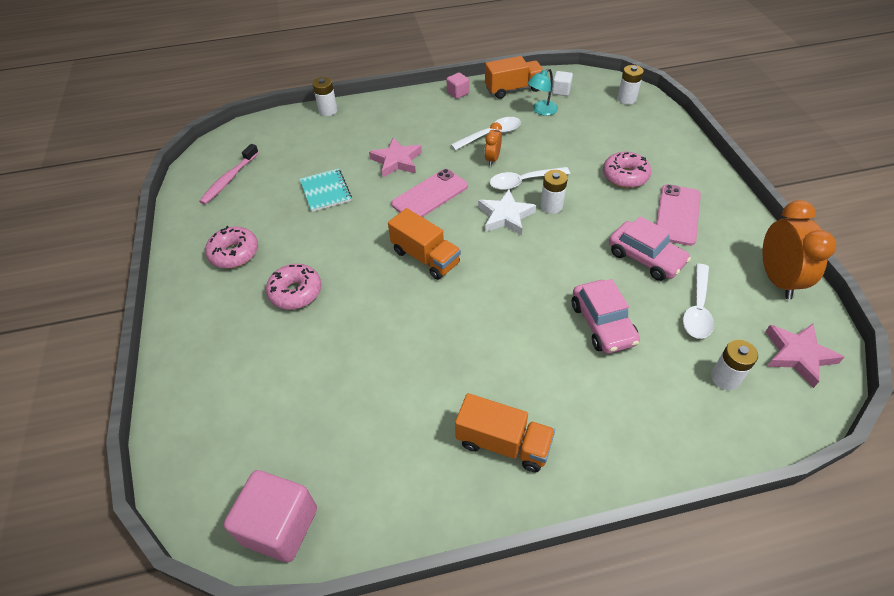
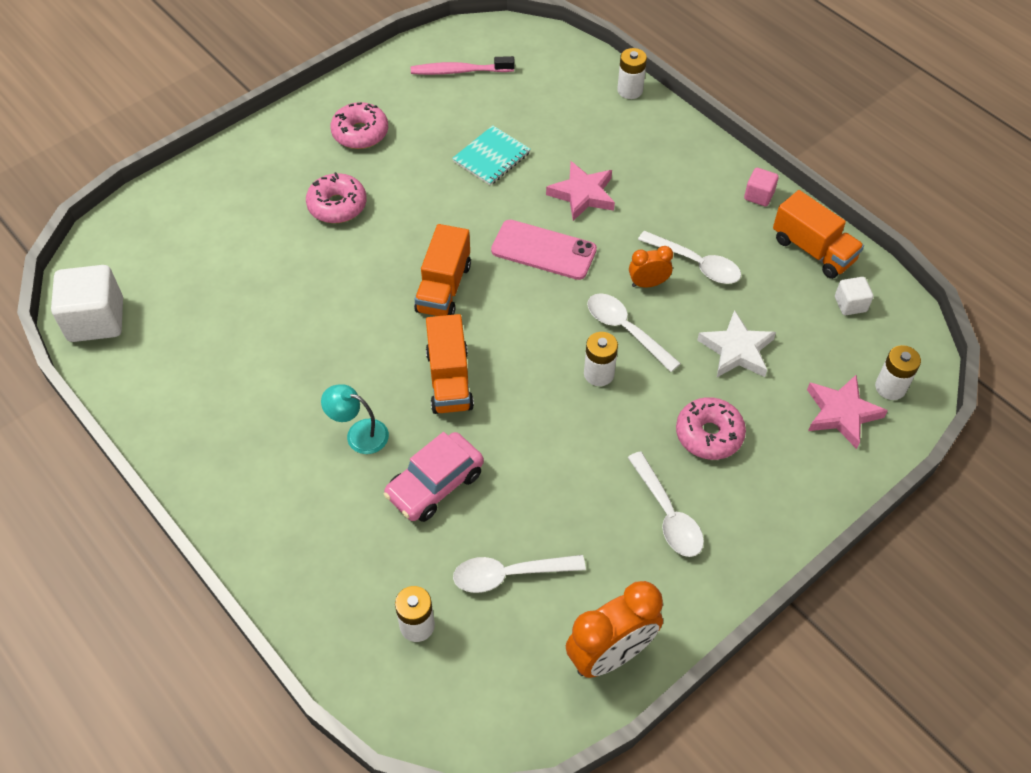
camera: 60 degrees right, 5 degrees up
pink cube [224,470,317,562] -> white cube [51,265,123,342]
orange truck [455,393,555,472] -> orange truck moved to [426,314,474,414]
white star [478,189,536,236] -> white star moved to [697,310,776,377]
turquoise lamp [528,68,558,116] -> turquoise lamp moved to [321,384,389,454]
pink car [609,216,691,281] -> none
pink phone [656,184,701,246] -> white spoon [627,451,704,557]
pink star [765,324,845,388] -> pink star moved to [807,375,888,449]

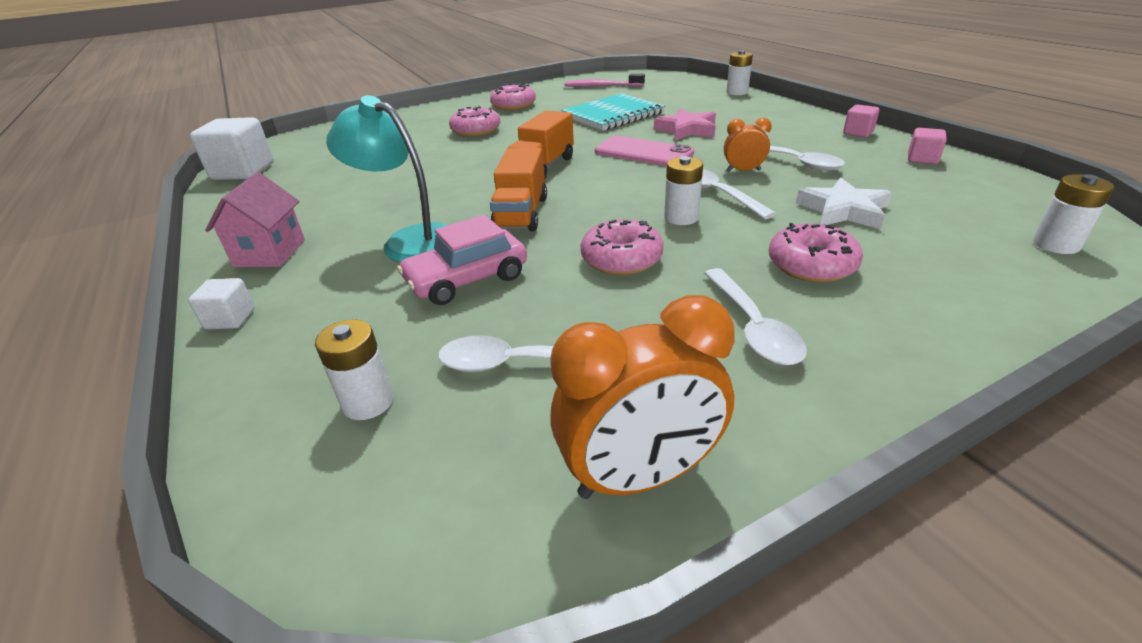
camera: 15 degrees right, 20 degrees down
turquoise lamp [321,384,389,454] -> turquoise lamp [326,95,447,262], size x1.71
turquoise notebook [452,125,531,186] -> turquoise notebook [561,93,665,131], size x1.55
orange truck [773,190,864,279] -> pink cube [908,128,947,164]
pink star [807,375,888,449] -> none
white cube [835,277,874,315] -> white cube moved to [188,278,255,329]
none -> pink house [205,172,305,267]
none -> pink donut [580,219,664,275]

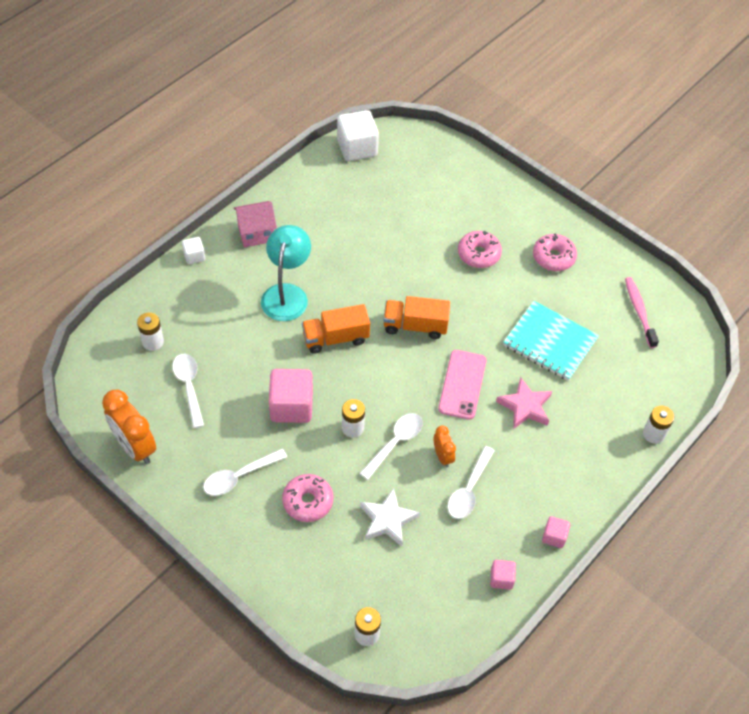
camera: 65 degrees right, 20 degrees up
pink car [397,215,527,305] -> none
pink donut [580,219,664,275] -> pink cube [269,369,313,423]

